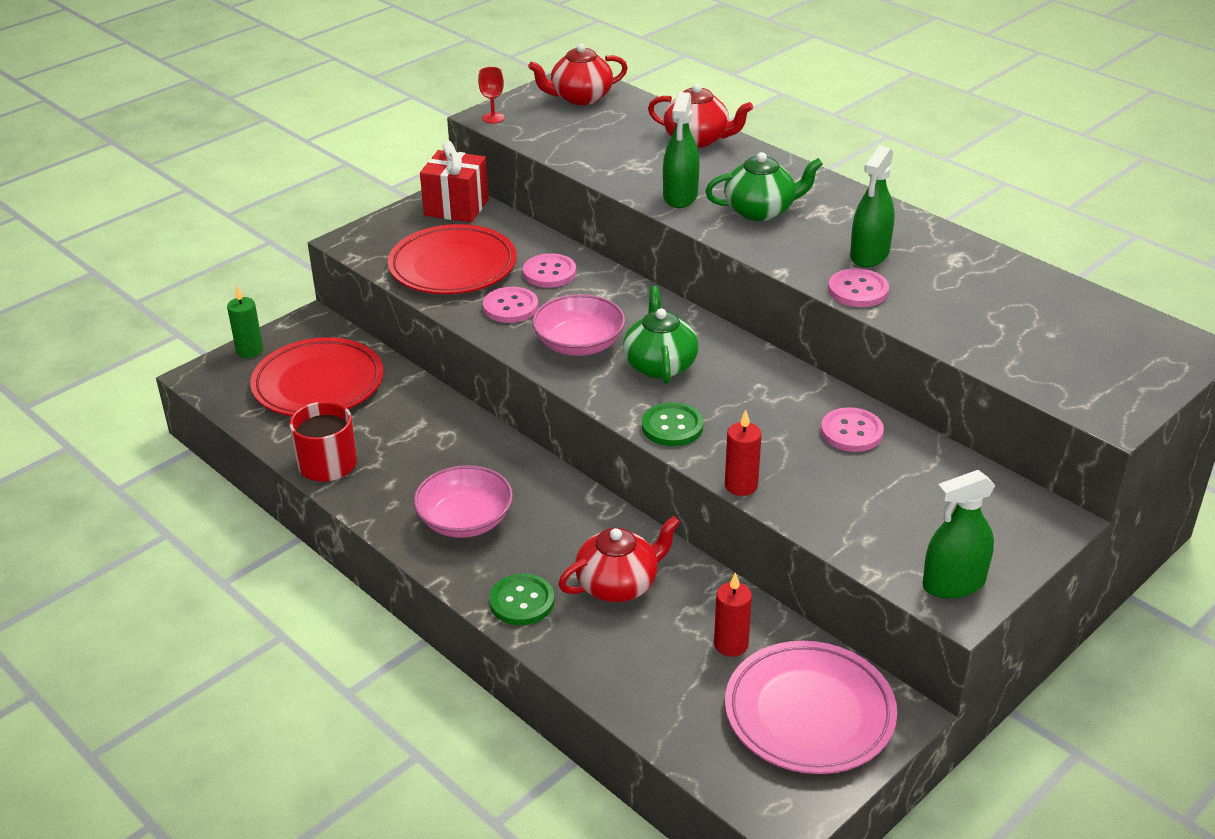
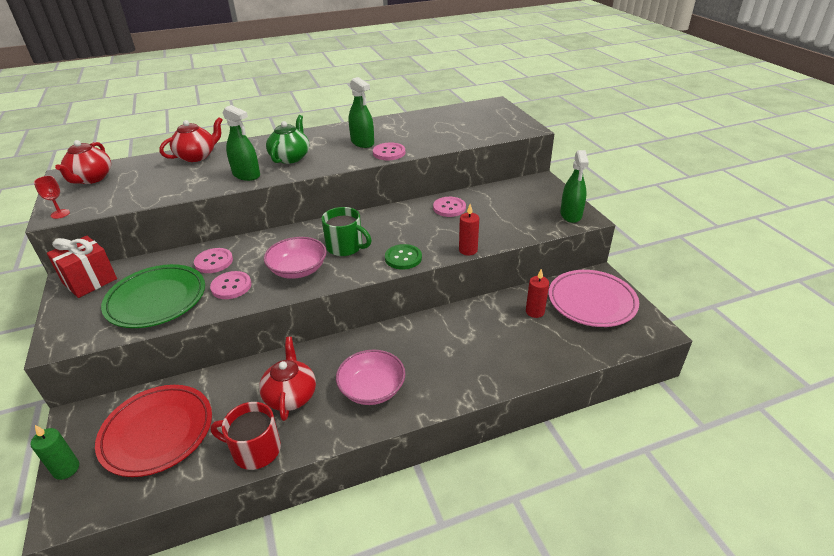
camera: 65 degrees left, 0 degrees up
red plate [388,224,517,294] -> green plate [101,264,205,328]
green button [489,574,555,625] -> none
red teapot [558,516,680,602] -> red teapot moved to [259,337,316,421]
green teapot [623,286,698,384] -> green mug [321,207,372,256]

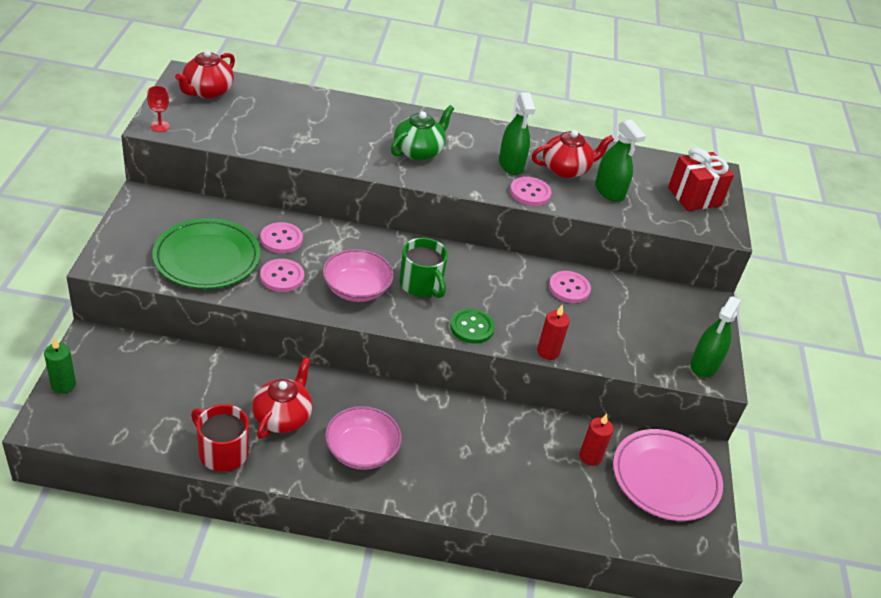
camera: 20 degrees right, 5 degrees up
red gift [47,236,117,298] -> red gift moved to [668,147,734,211]
red plate [95,385,212,477] -> none
red teapot [159,117,223,162] -> red teapot moved to [532,130,614,178]
green spray bottle [223,105,260,181] -> green spray bottle moved to [595,119,646,202]

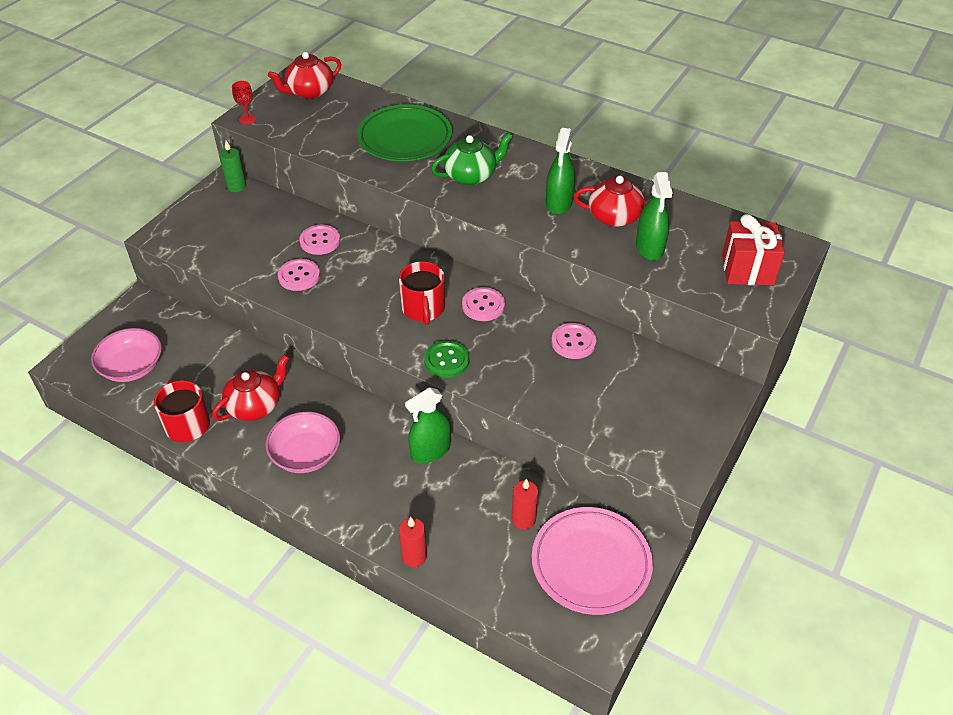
camera: 30 degrees right, 5 degrees up
green candle [44,338,76,394] -> green candle moved to [219,140,246,192]
green plate [152,218,260,289] -> green plate moved to [357,104,452,161]
pink bowl [323,249,394,302] -> pink bowl moved to [91,328,162,382]
green mug [399,238,448,298] -> red mug [399,261,445,325]
pink button [510,177,551,206] -> pink button moved to [462,287,505,321]
red candle [537,305,570,360] -> red candle moved to [399,517,427,567]
green spray bottle [691,296,741,377] -> green spray bottle moved to [405,387,451,463]

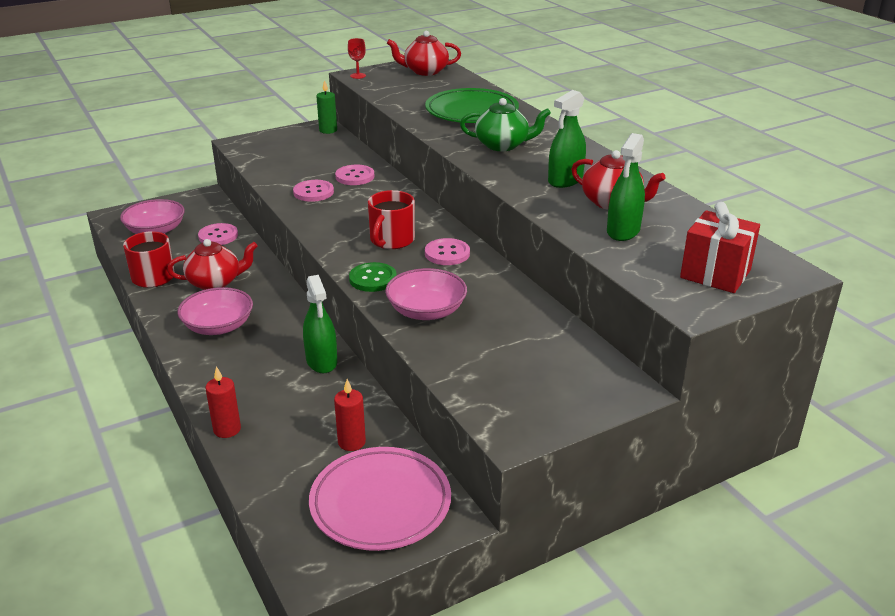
camera: 30 degrees right, 15 degrees down
green spray bottle [405,387,451,463] -> green spray bottle turned 105 degrees counterclockwise [303,275,337,373]
pink button [551,323,596,359] -> pink button moved to [198,223,238,245]
none -> pink bowl [385,268,467,320]

